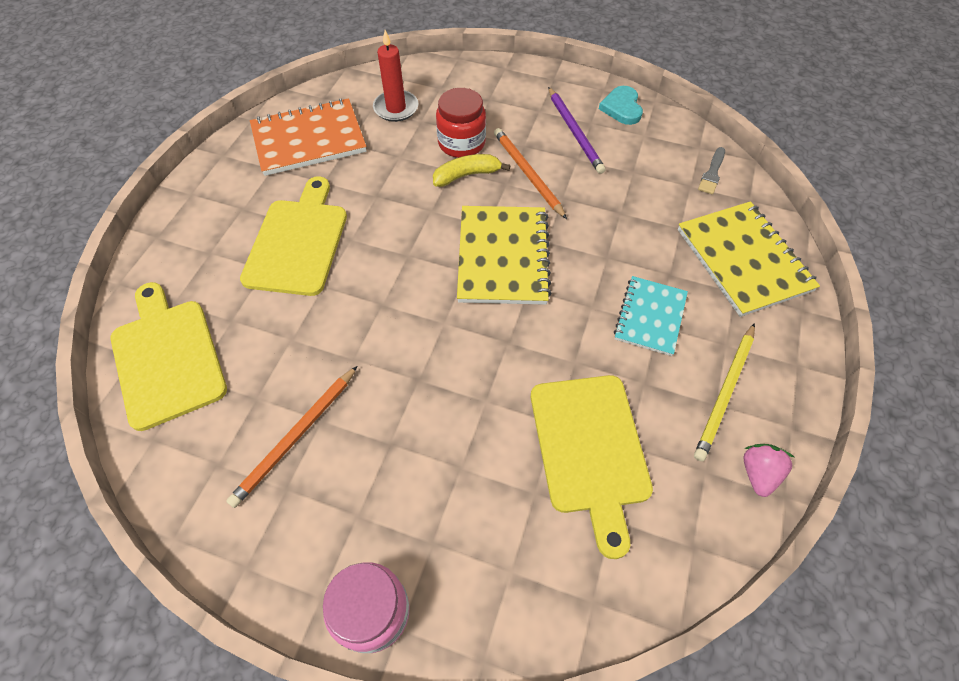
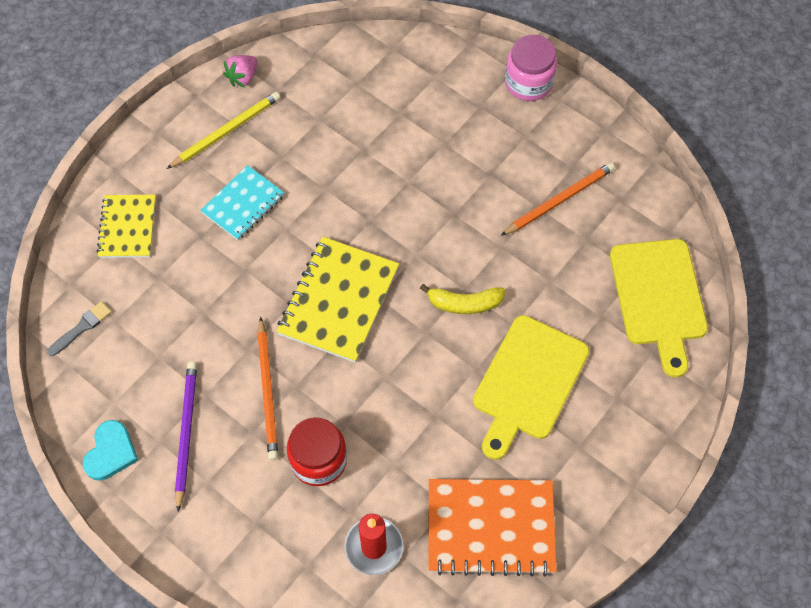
camera: 160 degrees left, 5 degrees up
yellow banana [433,154,510,187] -> yellow banana moved to [420,284,506,314]
yellow cutting board [531,375,653,559] -> none
yellow notebook [678,201,820,317] -> yellow notebook [97,195,156,258], size x0.63

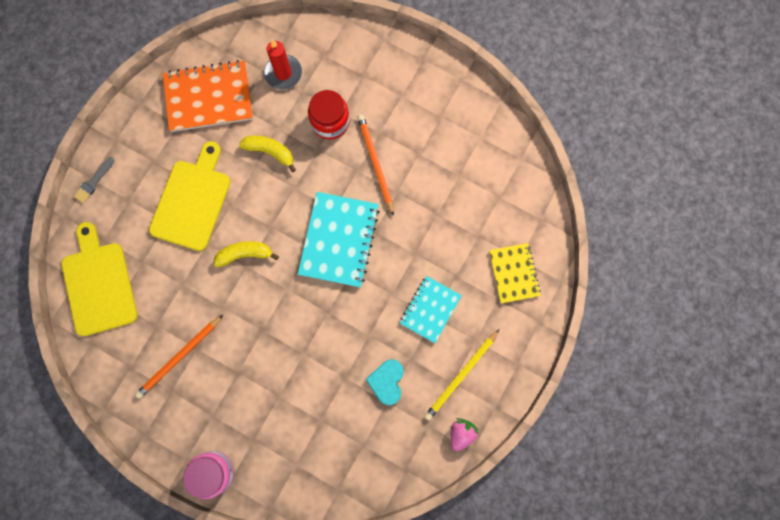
camera: 170 degrees right, 15 degrees up
grey brush [47,301,112,356] -> grey brush moved to [74,157,114,203]
turquoise heart [83,420,139,480] -> turquoise heart moved to [366,359,404,405]
purple pencil [175,362,197,512] -> none
yellow notebook [276,237,399,363] -> turquoise notebook [298,192,380,287]
none -> yellow banana [239,136,296,172]

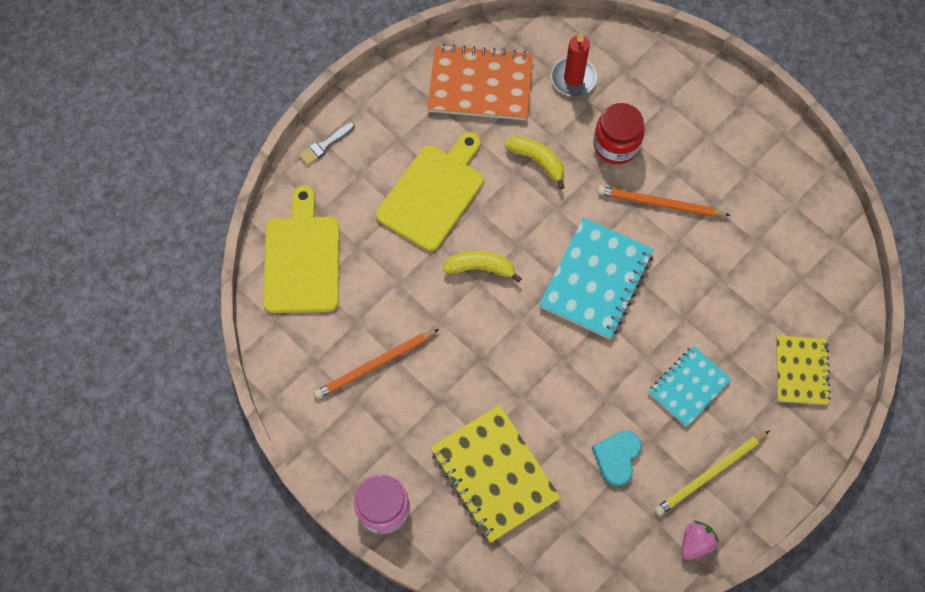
camera: 15 degrees right, 10 degrees down
orange pencil [357,115,394,216] -> orange pencil turned 75 degrees counterclockwise [597,186,731,217]
none -> yellow notebook [430,405,561,543]

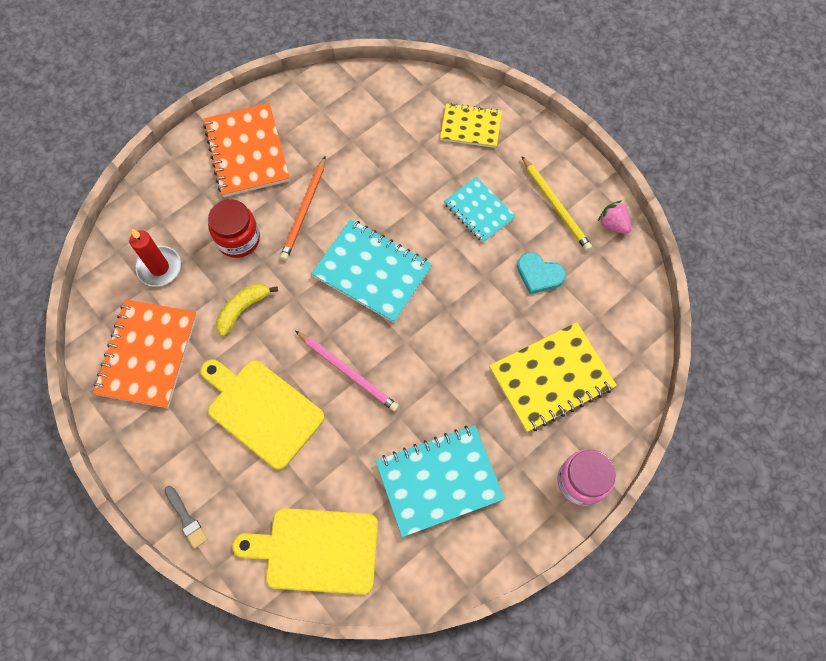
camera: 85 degrees left, 0 degrees up
orange pencil [314,329,439,399] -> turquoise notebook [376,425,505,537]
yellow banana [443,251,522,283] -> pink pencil [296,331,399,412]
none -> orange notebook [203,103,290,197]

